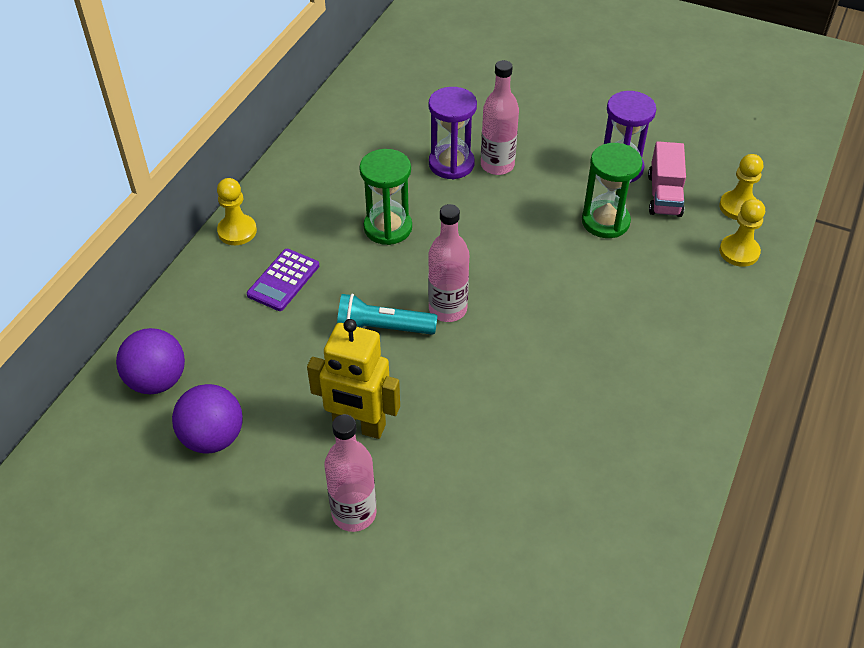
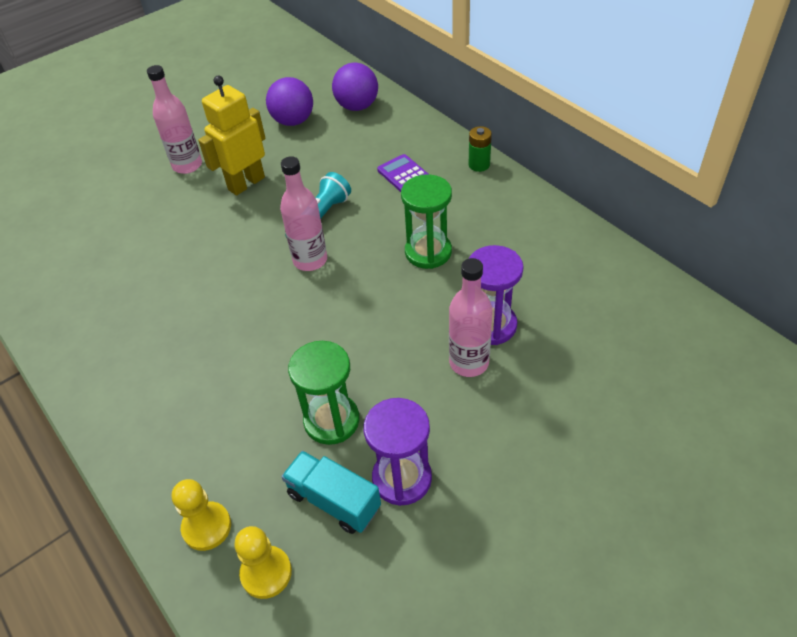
camera: 120 degrees right, 0 degrees up
yellow pawn [217,178,257,245] -> green battery [469,126,492,172]
pink truck [648,141,686,217] -> turquoise truck [281,451,381,534]

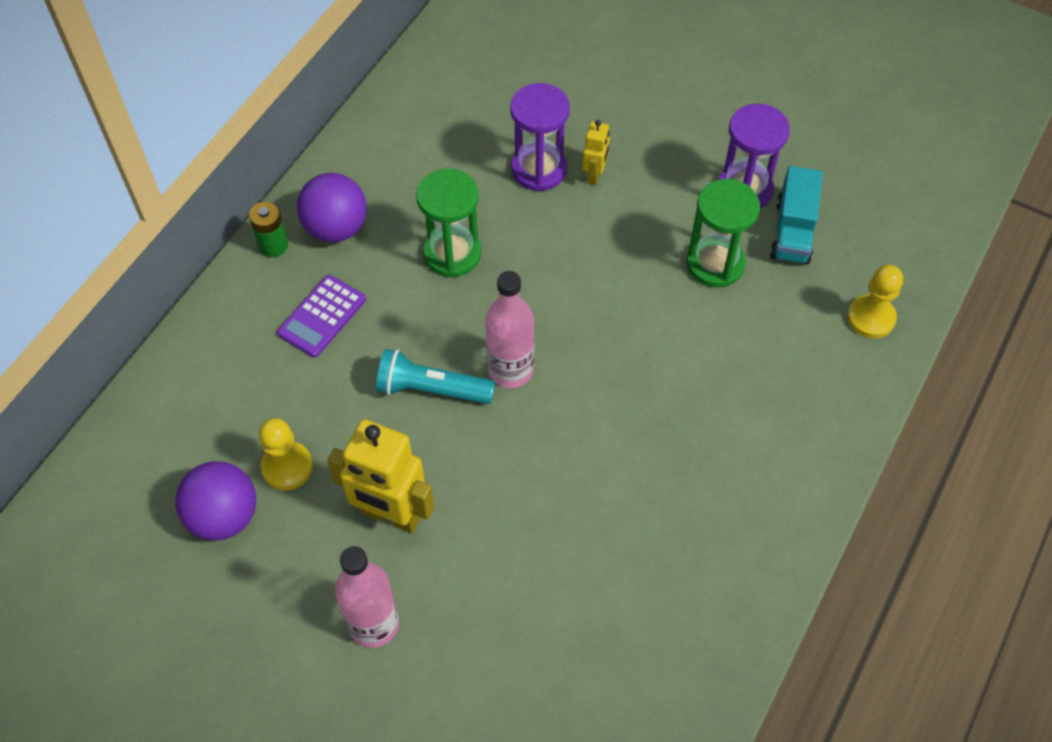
camera: 115 degrees left, 10 degrees up
yellow pawn [234,526,292,599] -> yellow pawn moved to [259,418,313,490]
purple ball [332,63,378,111] -> purple ball moved to [297,173,367,242]
pink bottle [449,258,493,377] -> yellow robot [582,120,610,185]

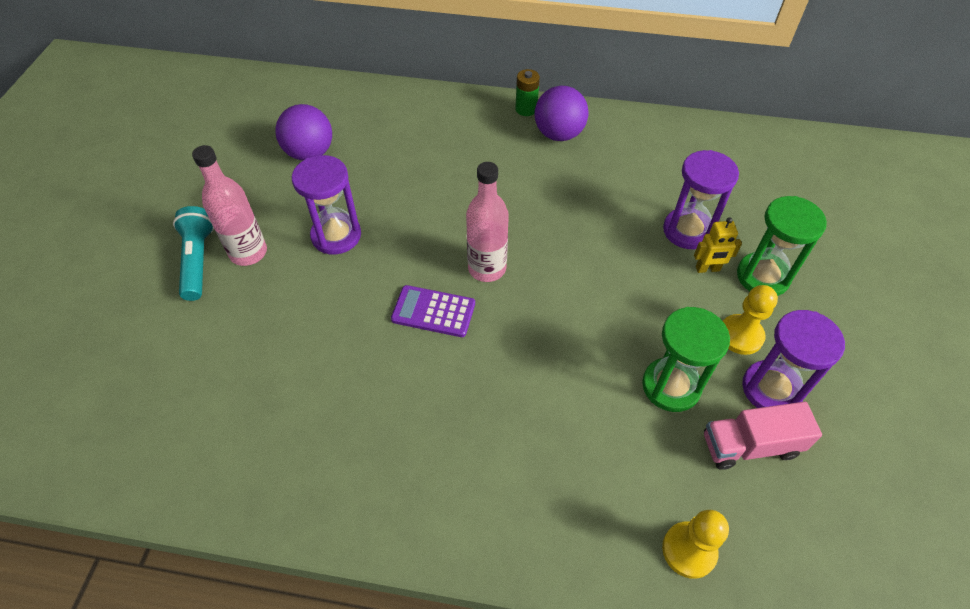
camera: 70 degrees right, 5 degrees down
yellow pawn [259,418,313,490] -> yellow pawn moved to [723,285,778,355]
purple calculator [277,275,366,358] -> purple calculator moved to [391,285,475,337]
yellow robot [327,419,434,533] -> purple hourglass [292,155,361,255]
turquoise flashlight [376,349,495,404] -> turquoise flashlight moved to [173,206,214,301]
green hourglass [416,168,482,277] -> green hourglass moved to [737,196,827,296]
turquoise truck [770,166,823,264] -> pink truck [704,401,822,470]

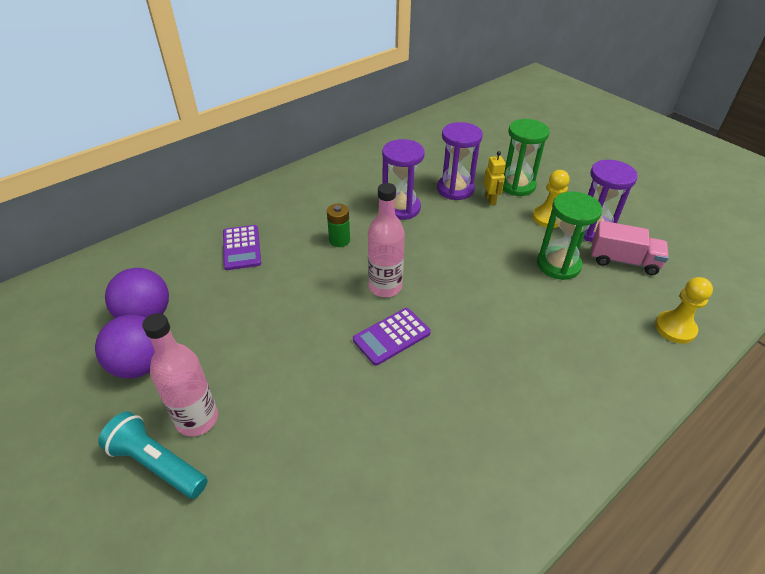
camera: 50 degrees left, 10 degrees down
purple hourglass [292,155,361,255] -> purple hourglass moved to [382,139,425,220]
green battery [515,69,540,116] -> green battery moved to [327,204,350,247]
purple ball [535,86,588,141] -> purple ball moved to [95,315,155,378]
yellow robot [694,217,742,273] -> yellow robot turned 45 degrees counterclockwise [483,151,506,205]
pink truck [704,401,822,470] -> pink truck turned 105 degrees counterclockwise [591,221,669,275]
none -> purple calculator [223,225,261,270]

